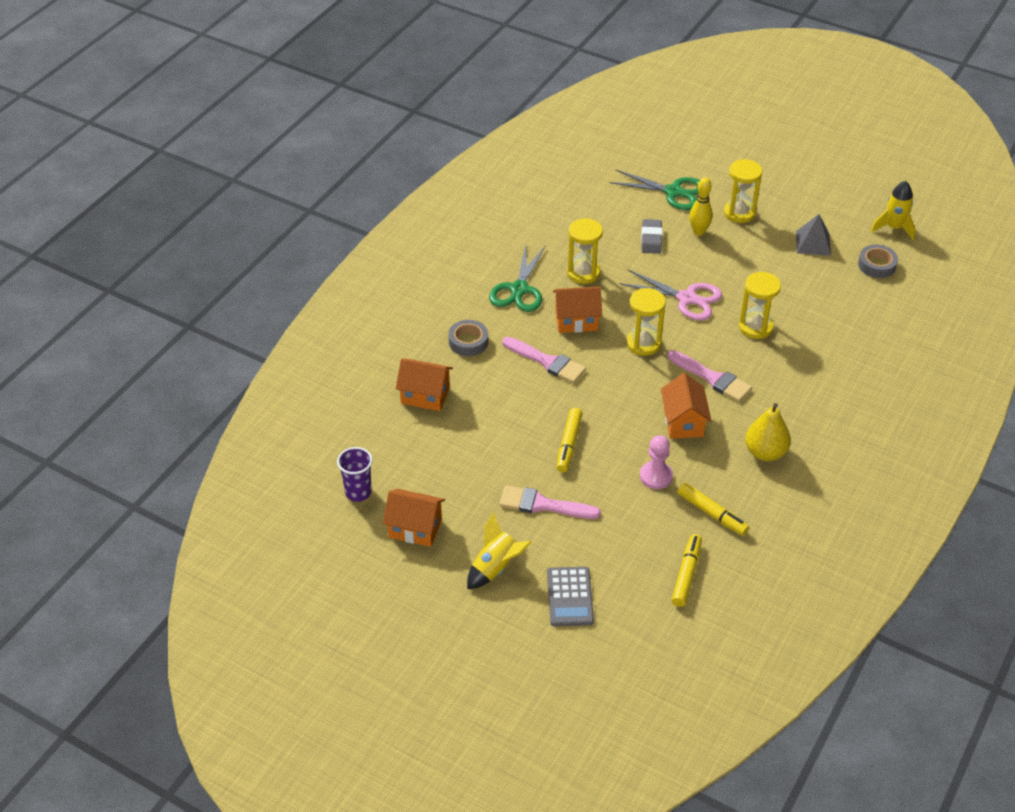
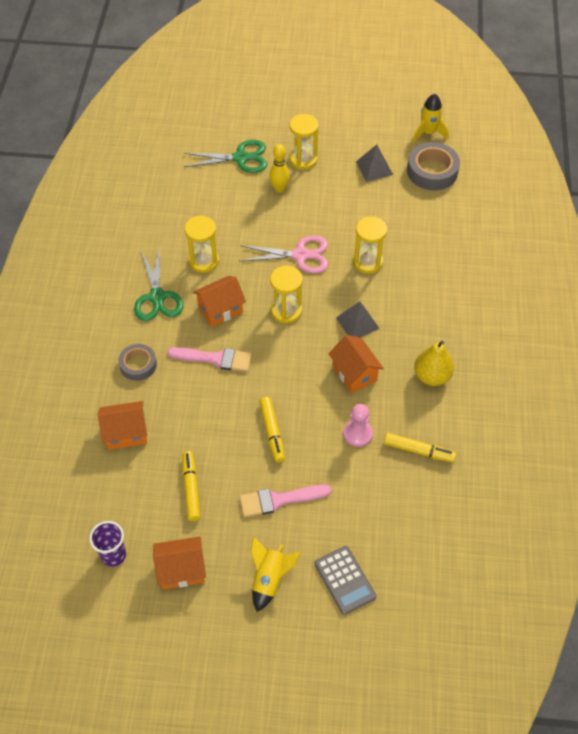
camera: 25 degrees left, 10 degrees up
grey eraser [641,219,663,254] -> none
pink brush [667,350,752,402] -> grey pyramid [336,301,380,337]
yellow marker [672,534,702,607] -> yellow marker moved to [182,451,201,521]
grey tape [858,244,898,278] -> grey tape [407,142,460,190], size x1.58

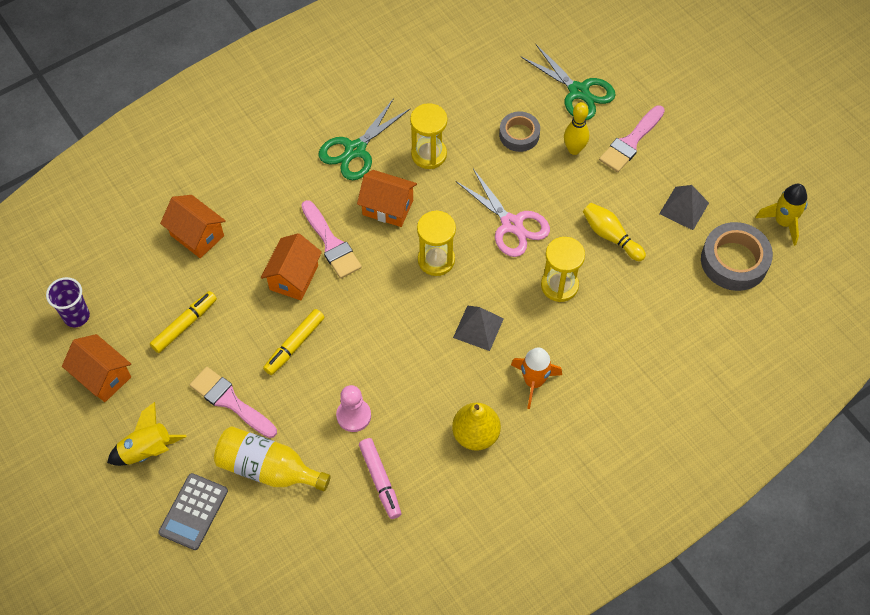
camera: 50 degrees right, 5 degrees up
grey tape [118,344,157,381] -> grey tape moved to [499,111,540,152]
yellow hourglass [290,114,319,170] -> pink brush [599,105,665,172]
orange house [329,335,384,393] -> orange house moved to [261,233,322,300]
yellow marker [384,433,456,462] -> pink marker [359,438,401,519]
none -> yellow bottle [214,426,331,491]
none -> orange rocket [511,347,562,409]
none -> yellow bowling pin [583,203,646,261]

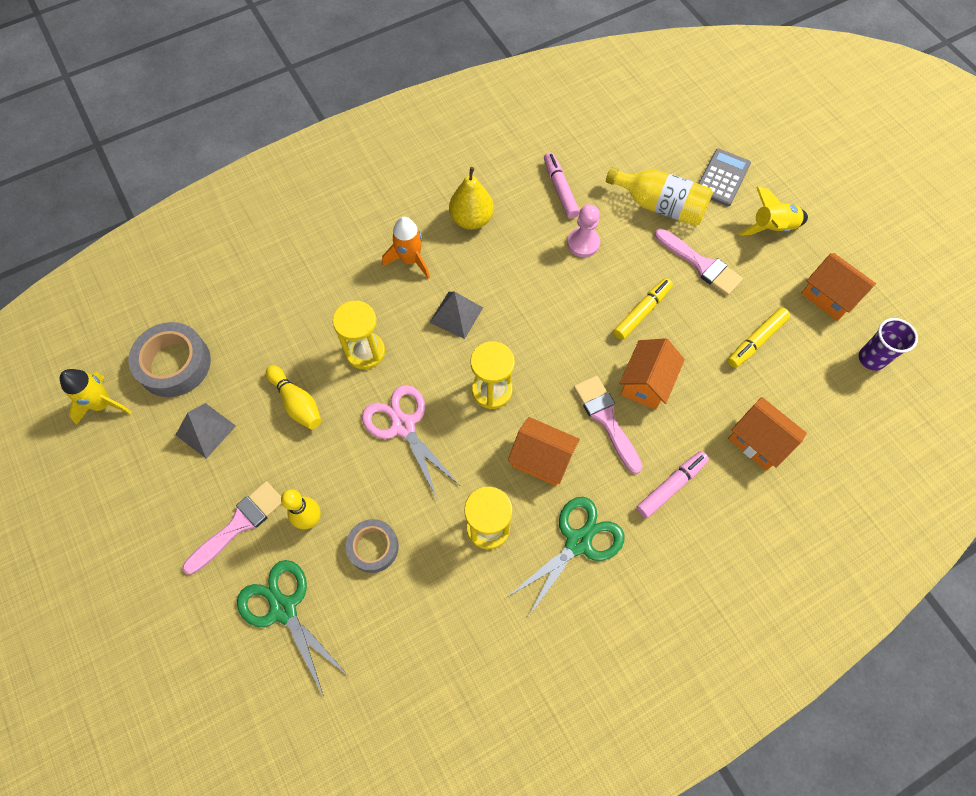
camera: 175 degrees left, 5 degrees up
none -> pink marker [636,451,709,518]

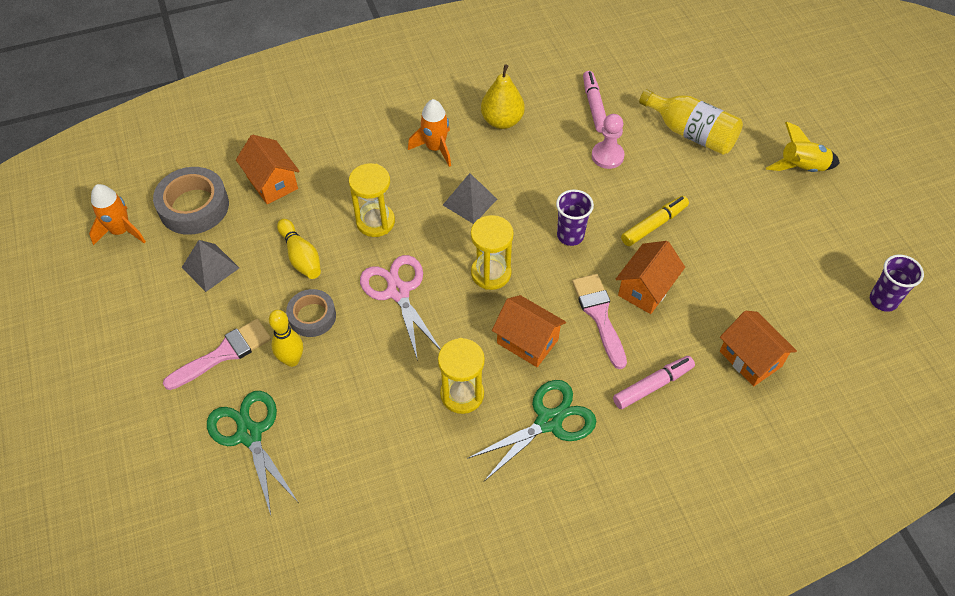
camera: 10 degrees right, 10 degrees down
yellow rocket [60,369,131,425] -> orange rocket [89,184,146,245]
grey tape [346,519,399,573] -> grey tape moved to [286,289,336,337]
pink brush [655,228,743,296] -> none
grey calculator [698,148,751,206] -> none
yellow marker [728,307,790,368] -> none
orange house [801,253,876,321] -> orange house moved to [236,135,300,204]
none -> purple cup [556,189,594,246]

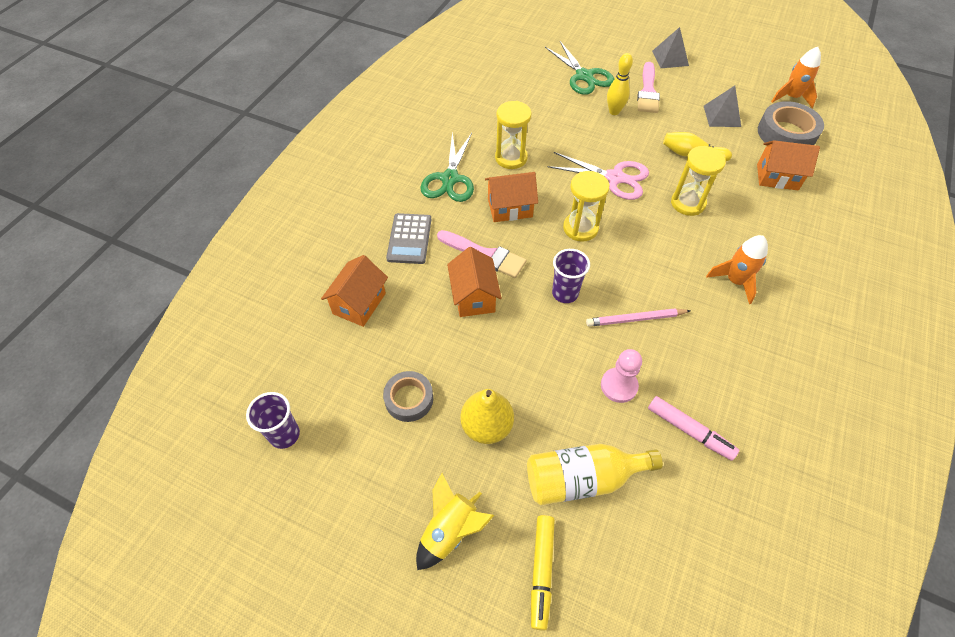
camera: 135 degrees right, 0 degrees up
green scissors [207,391,298,515] -> green scissors turned 45 degrees clockwise [545,41,614,95]
grey tape [286,289,336,337] -> grey tape moved to [383,371,433,422]
grey pyramid [443,173,497,224] -> grey pyramid moved to [652,27,689,68]
yellow pear [481,64,525,129] -> yellow pear moved to [460,389,514,444]
pink marker [613,356,695,409] -> grey calculator [386,213,431,264]
yellow marker [621,196,689,246] -> yellow marker moved to [531,515,555,631]
orange house [720,310,797,386] -> orange house turned 75 degrees counterclockwise [321,255,388,327]
none -> pink pencil [586,308,691,327]

